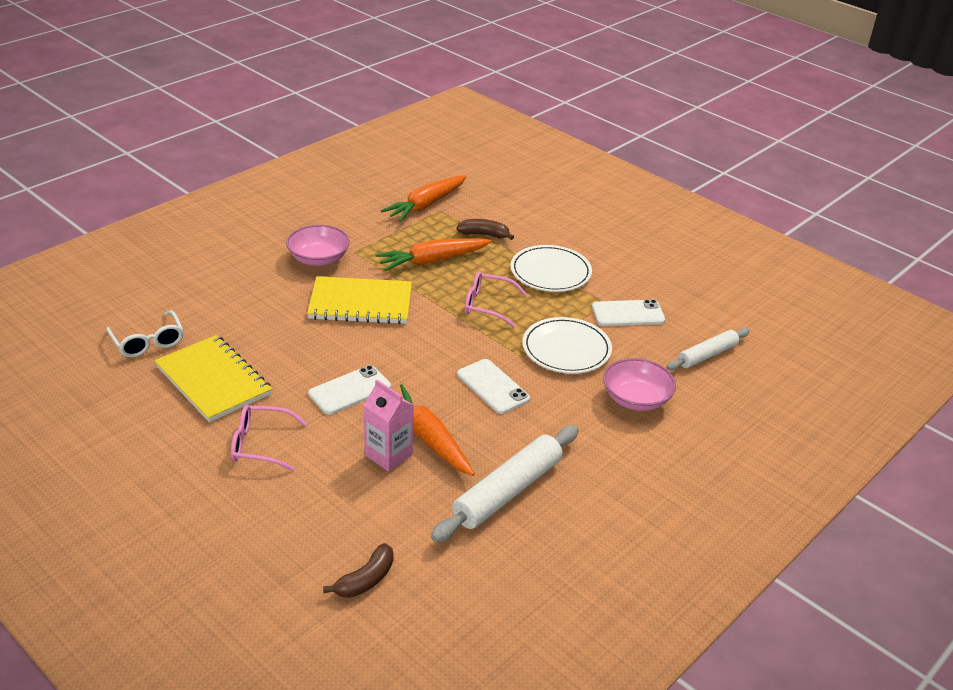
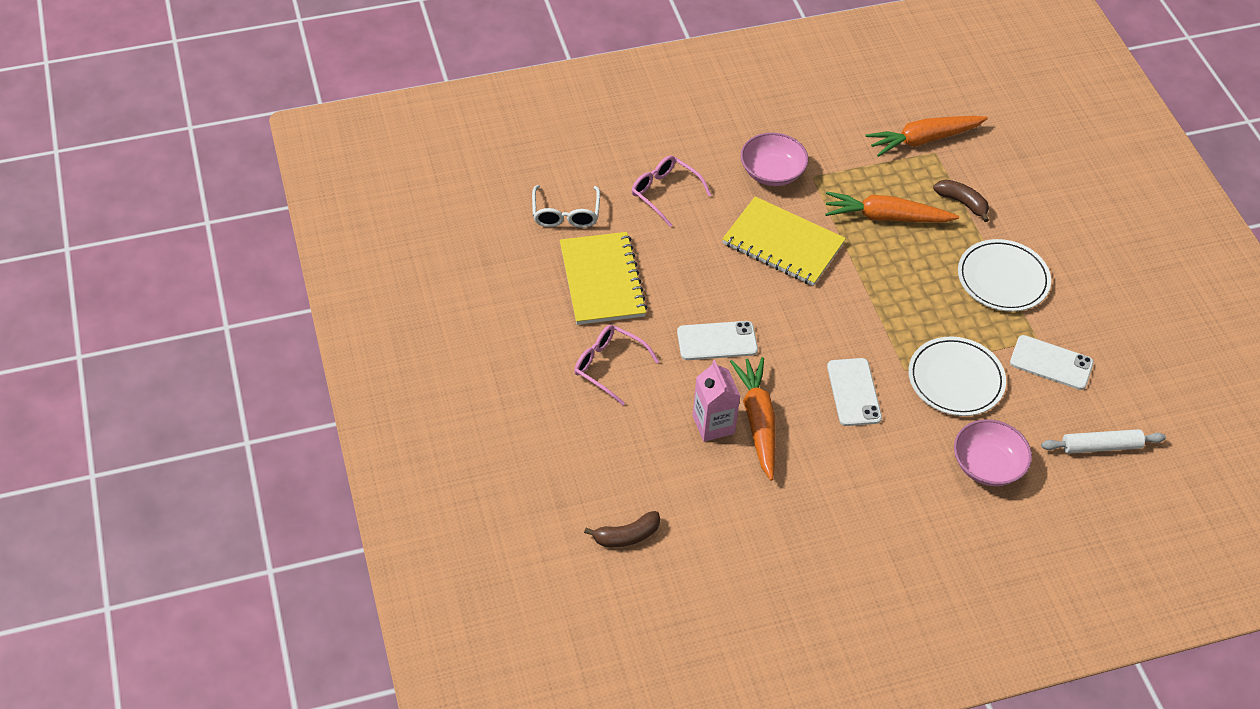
camera: 30 degrees right, 15 degrees up
white rolling pin [431,425,579,542] -> none
pink glasses [464,271,527,327] -> pink glasses moved to [631,155,711,227]

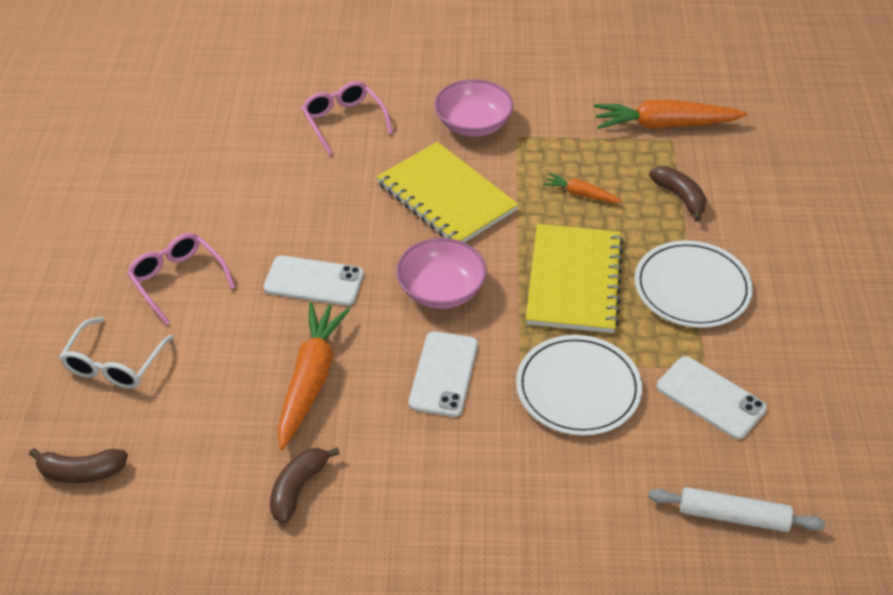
camera: 20 degrees right, 5 degrees down
white glasses [532,185,600,228] -> white glasses moved to [60,317,174,389]
yellow notebook [560,232,647,325] -> yellow notebook moved to [526,224,624,333]
pink carton [692,360,740,442] -> none
orange carrot [825,192,959,223] -> orange carrot [543,173,622,203], size x0.50
pink bowl [954,419,1032,486] -> pink bowl moved to [396,238,487,309]
none -> brown banana [270,447,340,524]

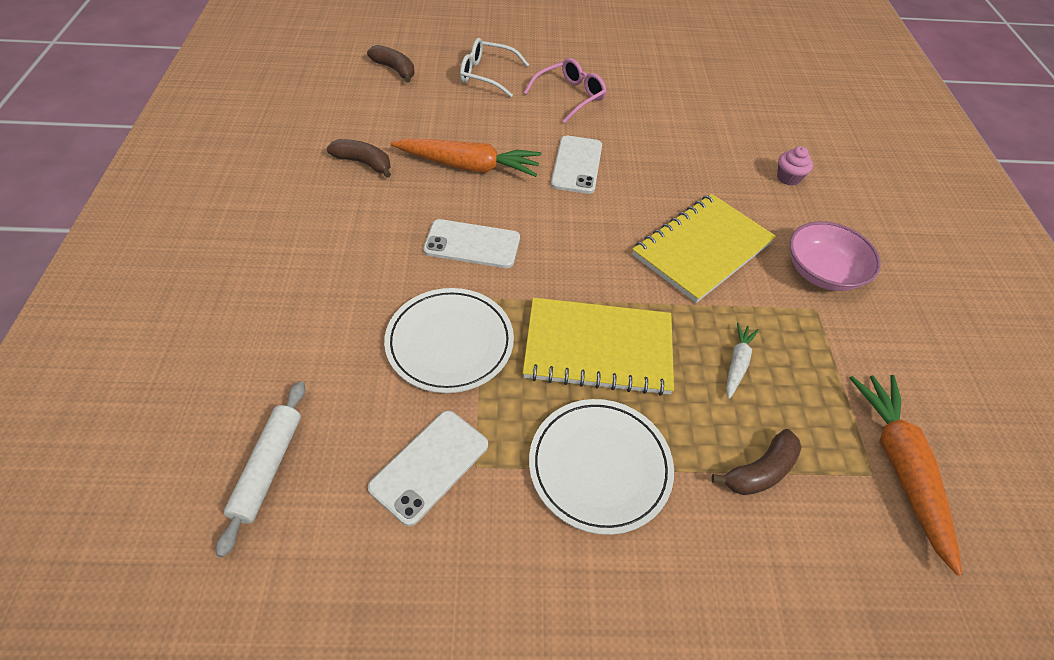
camera: 85 degrees right, 5 degrees up
brown banana [29,448,128,483] -> brown banana turned 135 degrees clockwise [367,45,415,82]
pink glasses [302,81,393,155] -> pink cupcake [777,146,813,186]
pink bowl [396,238,487,309] -> none
orange carrot [543,173,622,203] -> white carrot [726,323,759,399]

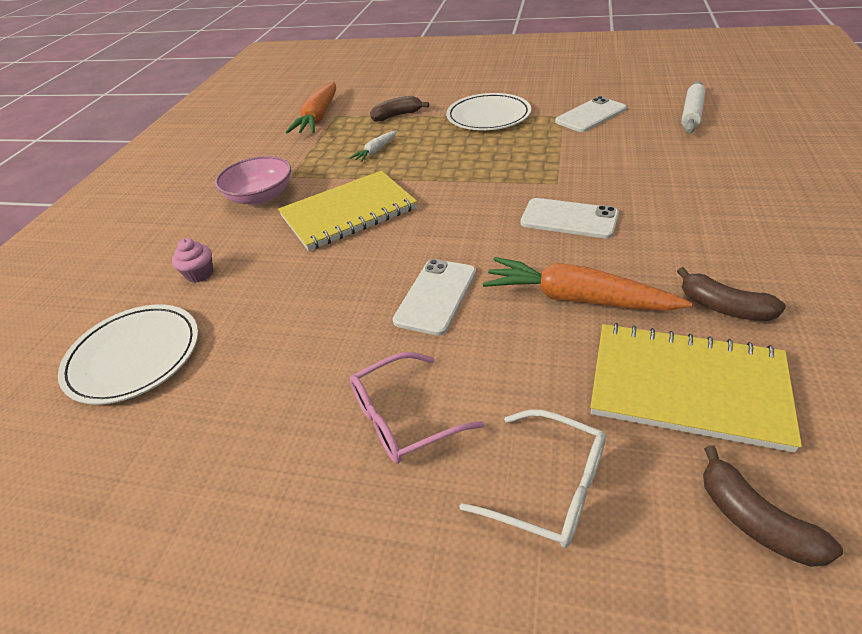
camera: 160 degrees left, 10 degrees down
white plate [384,288,514,393] -> white plate moved to [58,304,198,405]
yellow notebook [523,297,674,396] -> yellow notebook moved to [590,323,802,453]

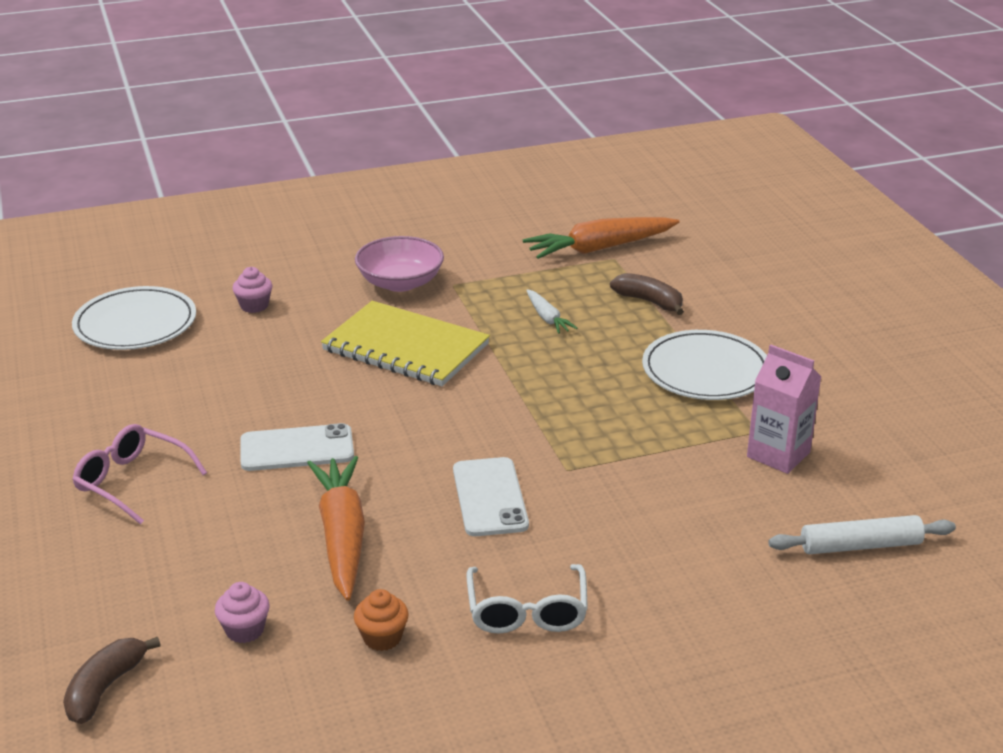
camera: 55 degrees right, 10 degrees down
white carrot [350,131,397,162] -> white carrot turned 120 degrees counterclockwise [526,289,577,334]
white glasses [459,410,606,548] -> white glasses moved to [466,564,588,634]
white phone [555,96,627,132] -> pink carton [747,345,821,474]
yellow notebook [590,323,802,453] -> pink cupcake [215,582,270,643]
brown banana [677,267,786,321] -> orange cupcake [354,589,409,651]

